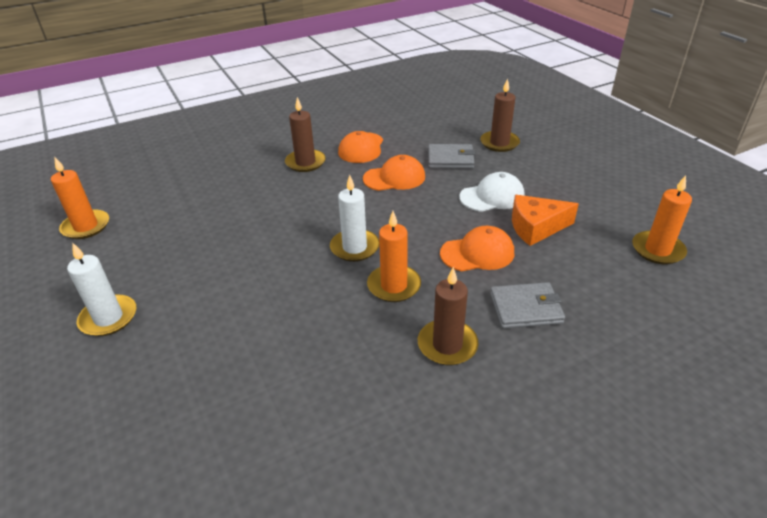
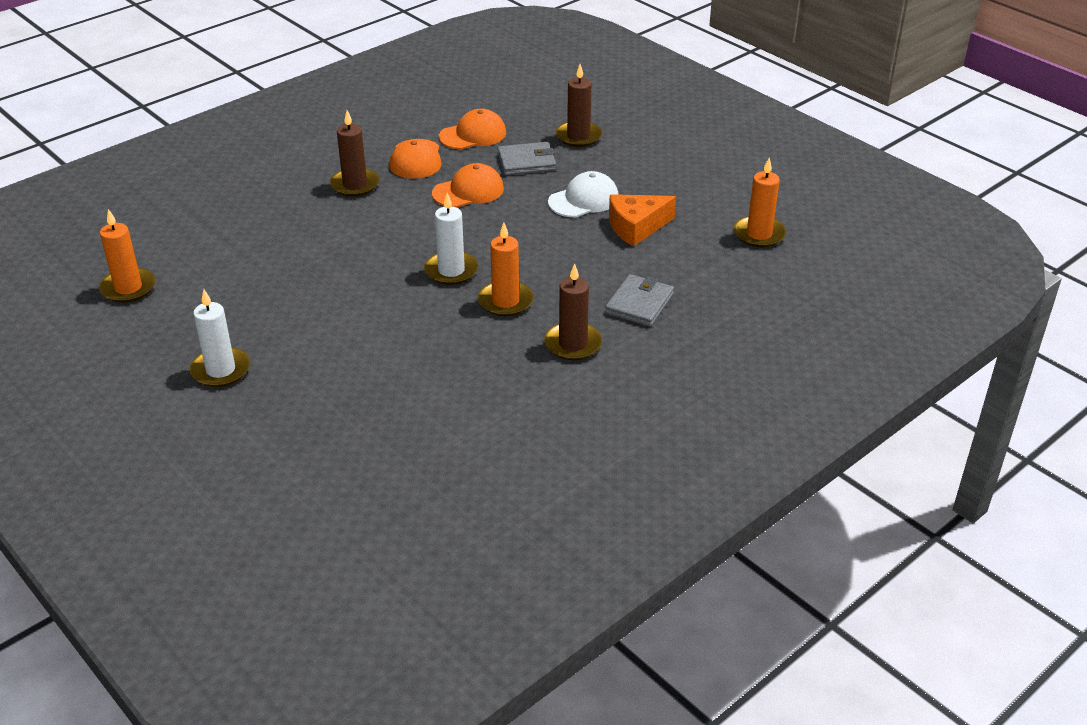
camera: 15 degrees left, 0 degrees up
orange cap [440,226,514,271] -> orange cap moved to [439,108,506,150]
grey wallet [490,282,565,329] -> grey wallet turned 45 degrees counterclockwise [605,274,674,327]

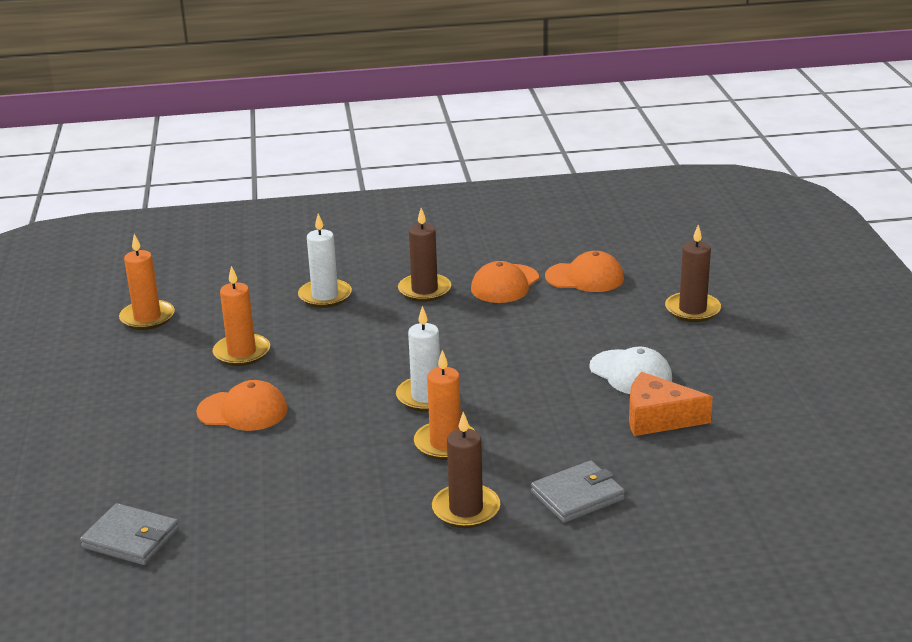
camera: 35 degrees right, 10 degrees down
white candle [190,289,250,387] -> white candle moved to [298,213,352,308]
orange cap [432,163,504,208] -> orange cap moved to [196,380,288,431]
grey wallet [497,142,556,175] -> grey wallet moved to [80,503,179,565]
white cap [548,171,619,217] -> white cap turned 45 degrees clockwise [589,346,672,394]
orange candle [734,158,786,247] -> orange candle moved to [213,266,270,366]

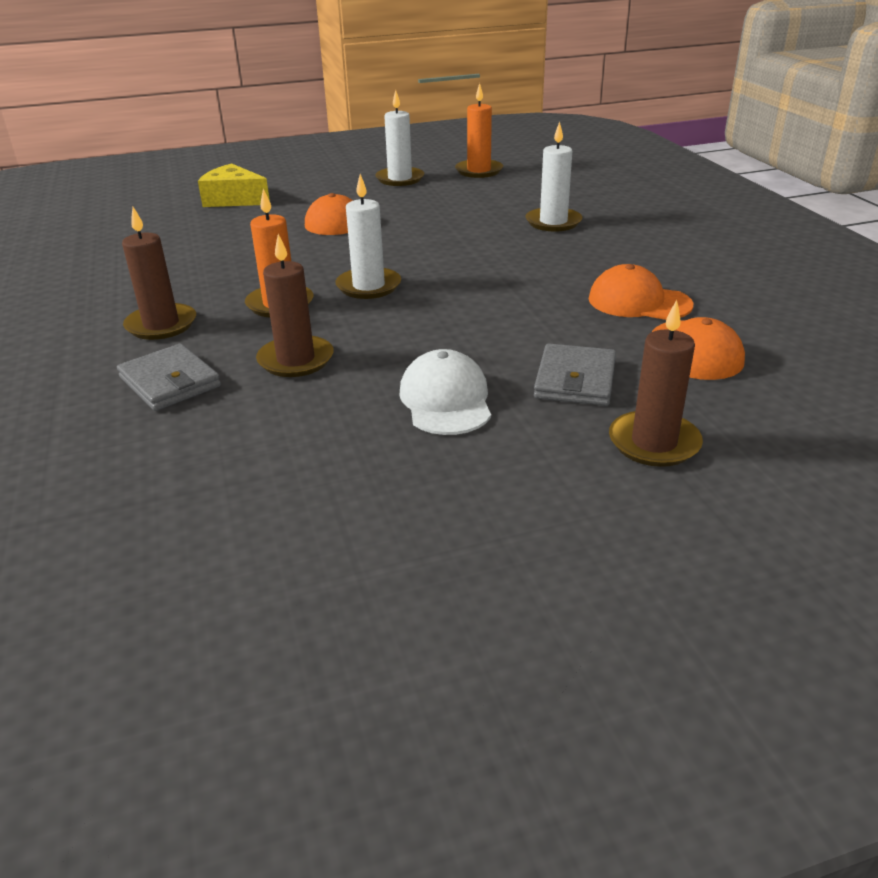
camera: 80 degrees right, 5 degrees up
grey wallet [80,503,179,565] -> grey wallet moved to [534,343,616,406]
orange candle [213,266,270,366] -> none
brown candle [398,208,451,302] -> brown candle moved to [256,234,334,377]
white cap [589,346,672,394] -> white cap turned 135 degrees clockwise [399,349,491,435]
orange cheese [629,372,713,436] -> none
none -> yellow cheese [198,163,270,207]
none -> white candle [375,90,424,186]

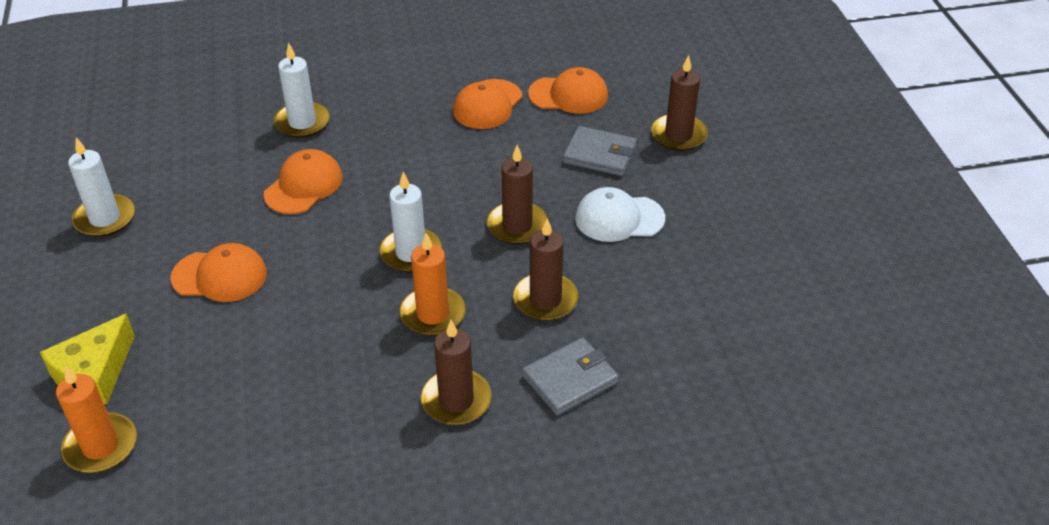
camera: 85 degrees left, 10 degrees up
orange candle [455,83,503,178] -> orange candle moved to [56,366,137,473]
none -> orange cap [264,149,343,214]
none -> brown candle [487,145,547,244]

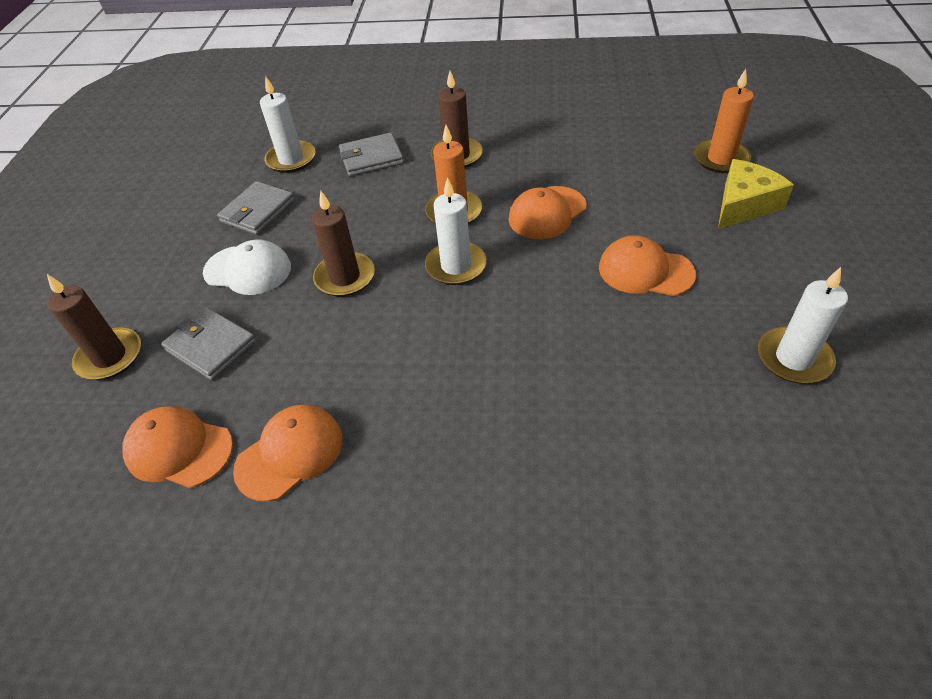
camera: 160 degrees left, 5 degrees up
orange cap [264,149,343,214] -> orange cap moved to [508,186,587,240]
white candle [274,42,330,138] -> white candle moved to [260,76,316,173]
brown candle [513,218,578,321] -> none
none -> grey wallet [217,181,295,235]

